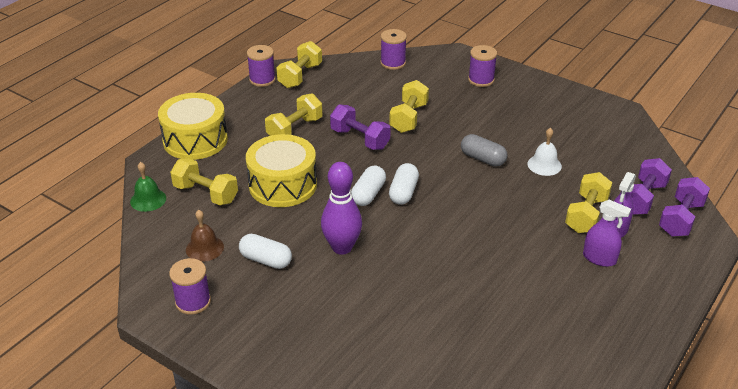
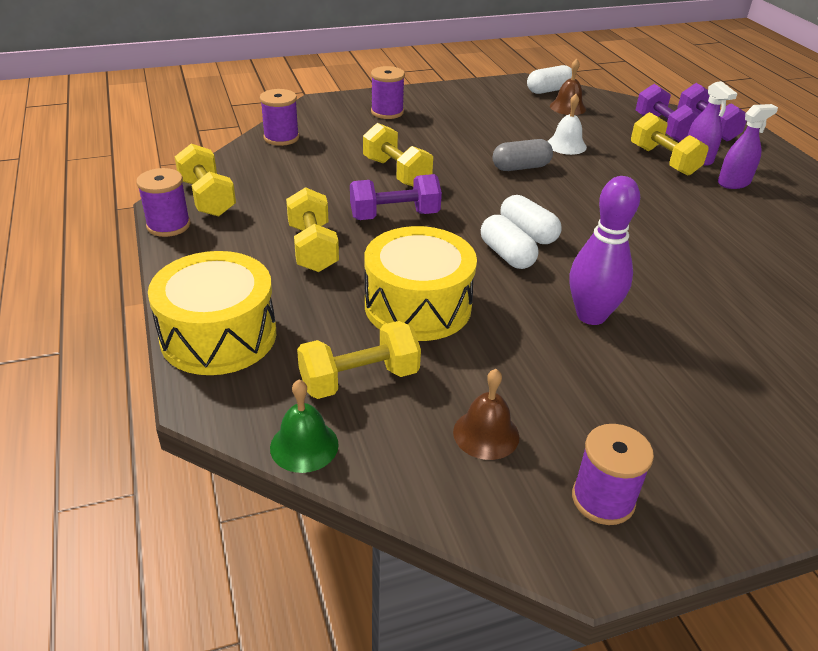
camera: 55 degrees left, 0 degrees up
white capsule [239,234,292,269] -> white capsule moved to [527,65,572,94]
none -> brown bell [550,59,586,115]

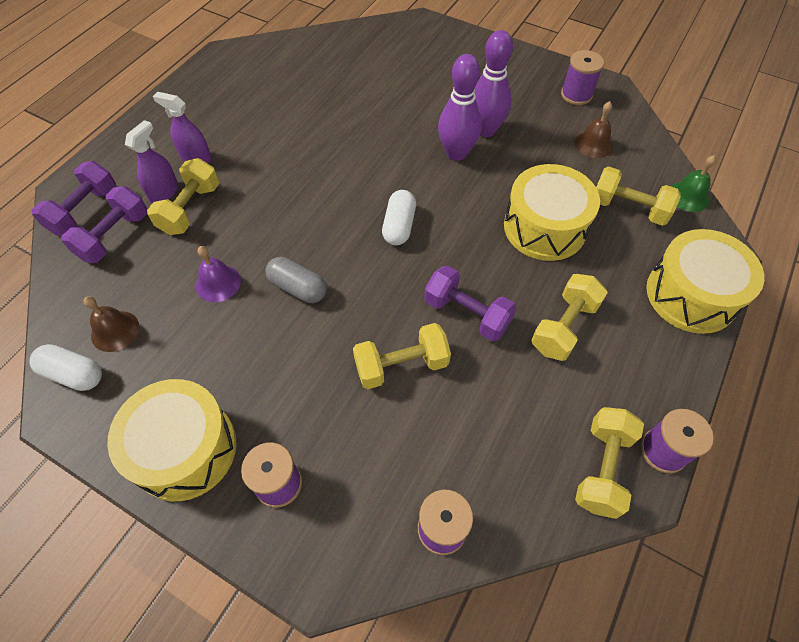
camera: 130 degrees left, 20 degrees up
yellow dumbbell [363,123,433,186] -> yellow dumbbell turned 60 degrees clockwise [353,323,451,389]
white capsule [481,215,539,269] -> none
white bell [547,94,587,155] -> purple bell [196,246,241,302]
none -> yellow drum [107,379,237,501]
none -> purple bowling pin [475,30,513,137]

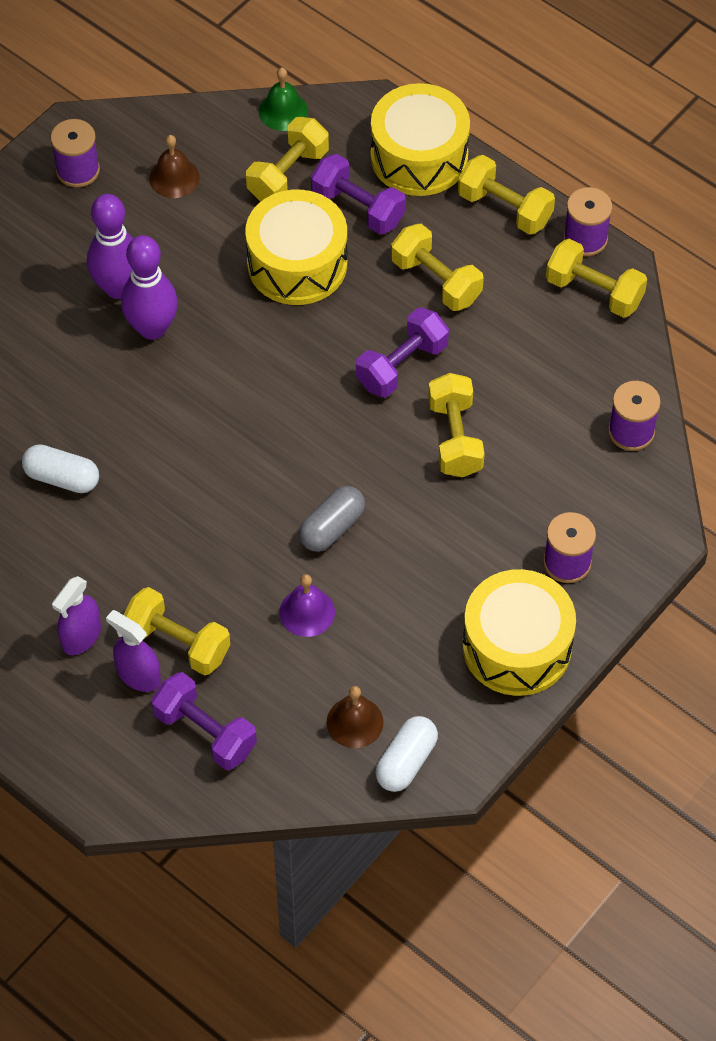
camera: 80 degrees left, 0 degrees up
purple dumbbell [32,161,116,236] -> purple dumbbell moved to [311,154,406,234]
white capsule [382,190,416,245] -> white capsule moved to [22,444,99,493]
none -> yellow dumbbell [458,155,555,235]

